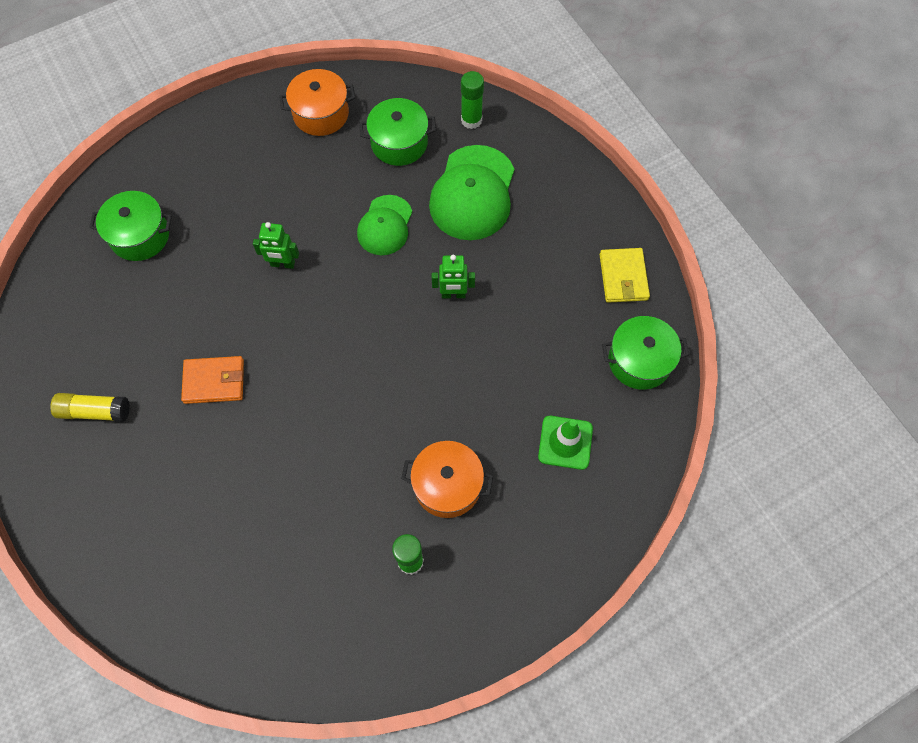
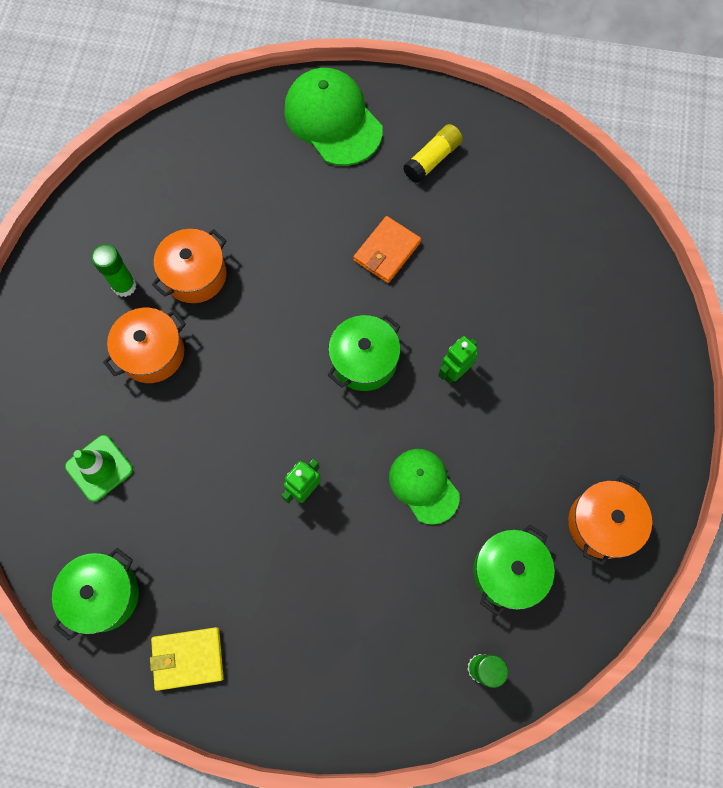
camera: 130 degrees right, 5 degrees up
green pot [89,191,172,261] -> green pot moved to [328,315,401,391]
green cap [429,145,514,240] -> green cap moved to [284,68,383,166]
yellow wallet [600,248,650,303] -> yellow wallet turned 45 degrees counterclockwise [150,627,224,691]
none -> orange pot [152,229,227,303]

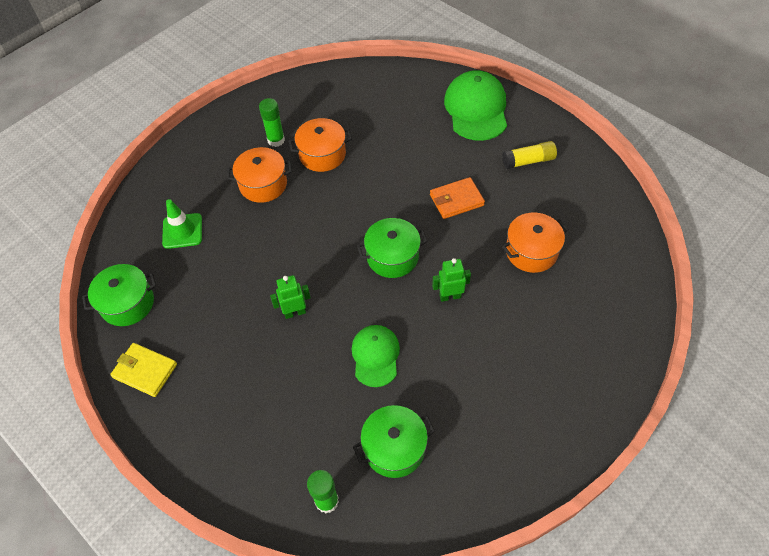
camera: 35 degrees right, 15 degrees down
orange pot [568,474,652,566] -> orange pot moved to [502,213,568,273]

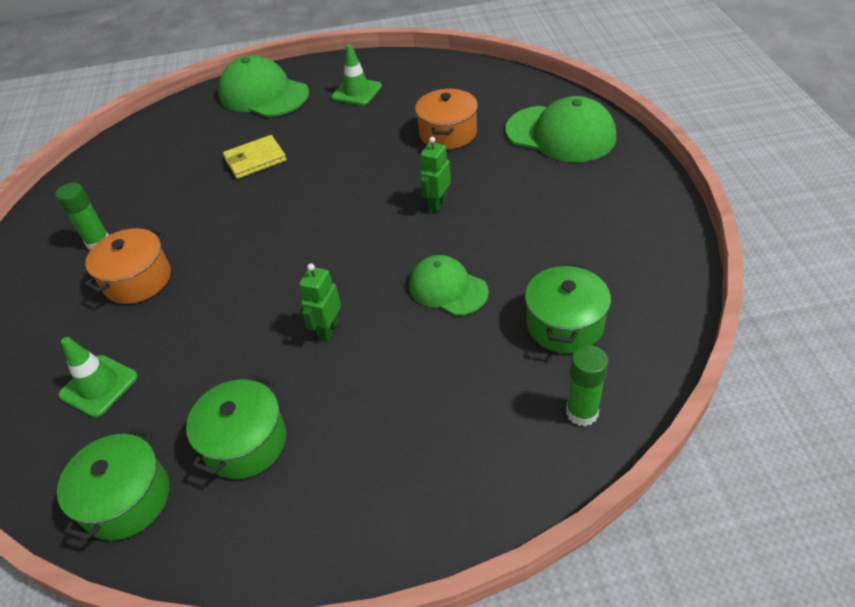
camera: 50 degrees left, 10 degrees down
yellow wallet [110,343,177,397] -> yellow wallet moved to [223,135,287,179]
orange pot [289,118,352,172] -> none
green pot [357,218,428,278] -> green pot moved to [186,375,286,479]
orange wallet [430,177,485,219] -> none
yellow glue stick [502,141,557,169] -> green traffic cone [332,44,382,106]
none -> green cap [506,96,616,162]

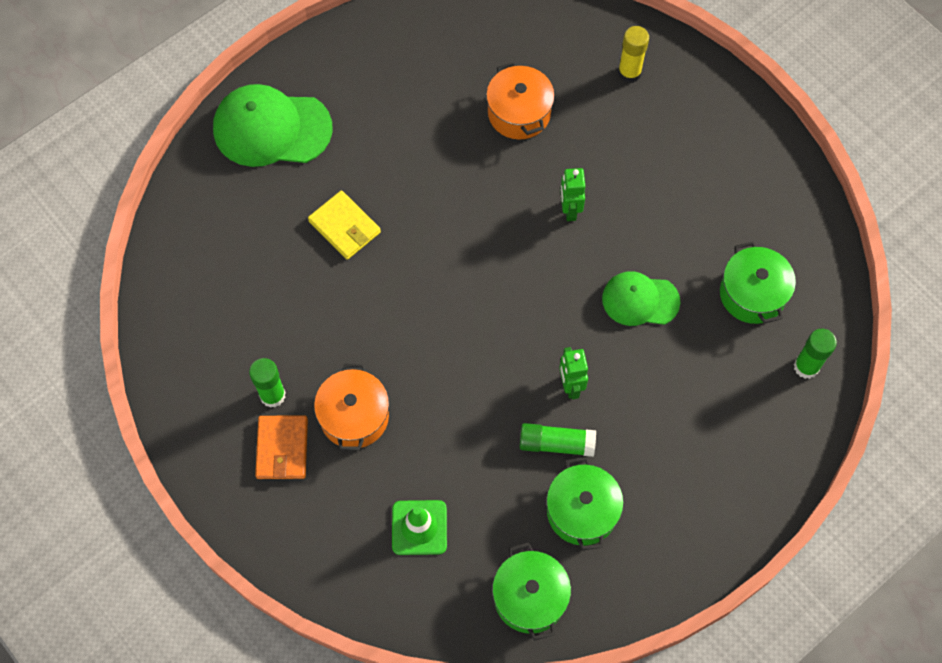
camera: 35 degrees left, 20 degrees up
yellow wallet [223,135,287,179] -> yellow wallet turned 75 degrees counterclockwise [308,190,381,260]
green traffic cone [332,44,382,106] -> none
green cap [506,96,616,162] -> yellow glue stick [618,26,649,83]
none -> orange wallet [255,415,308,479]
none -> green glue stick [520,423,596,457]

